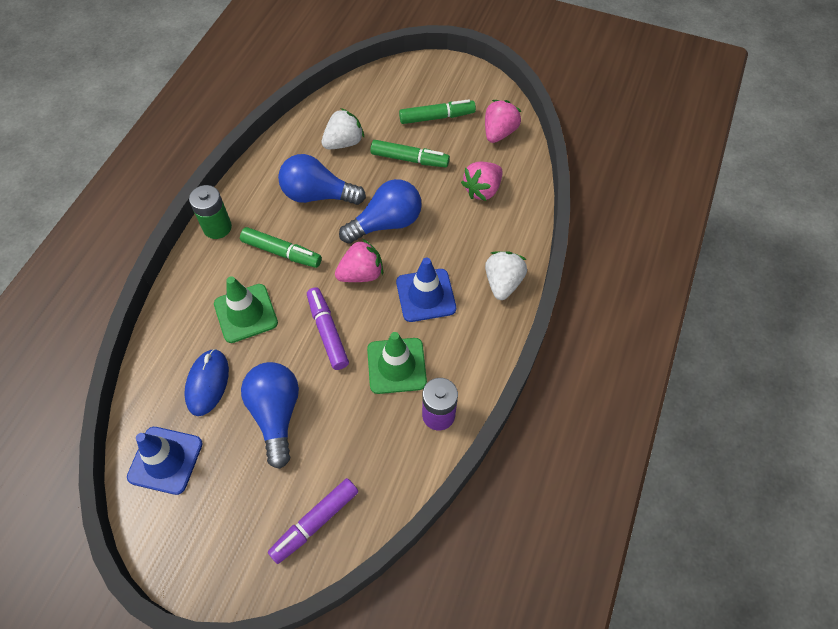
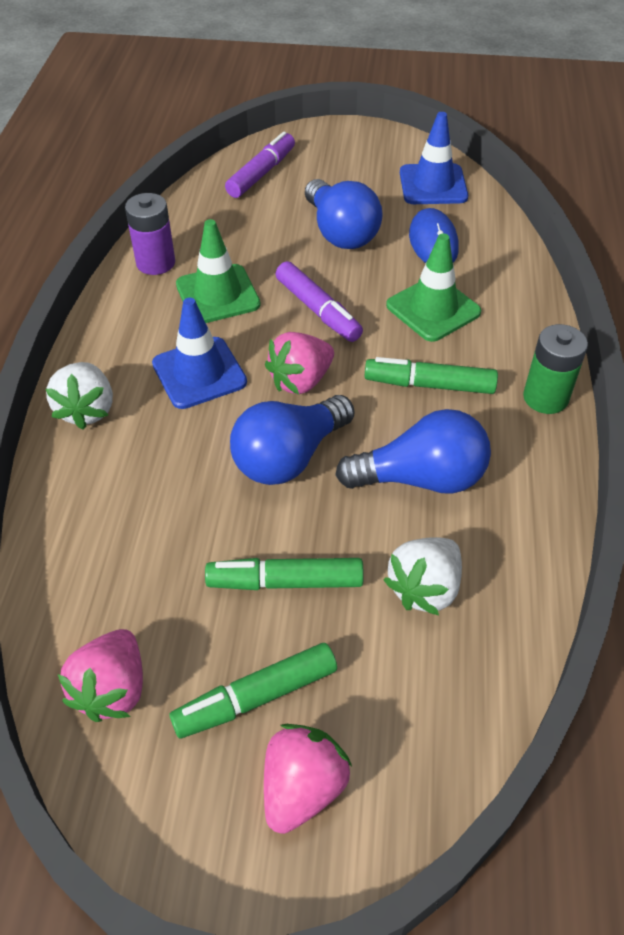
camera: 165 degrees right, 10 degrees down
pink strawberry [461,162,503,201] -> pink strawberry moved to [264,724,352,834]

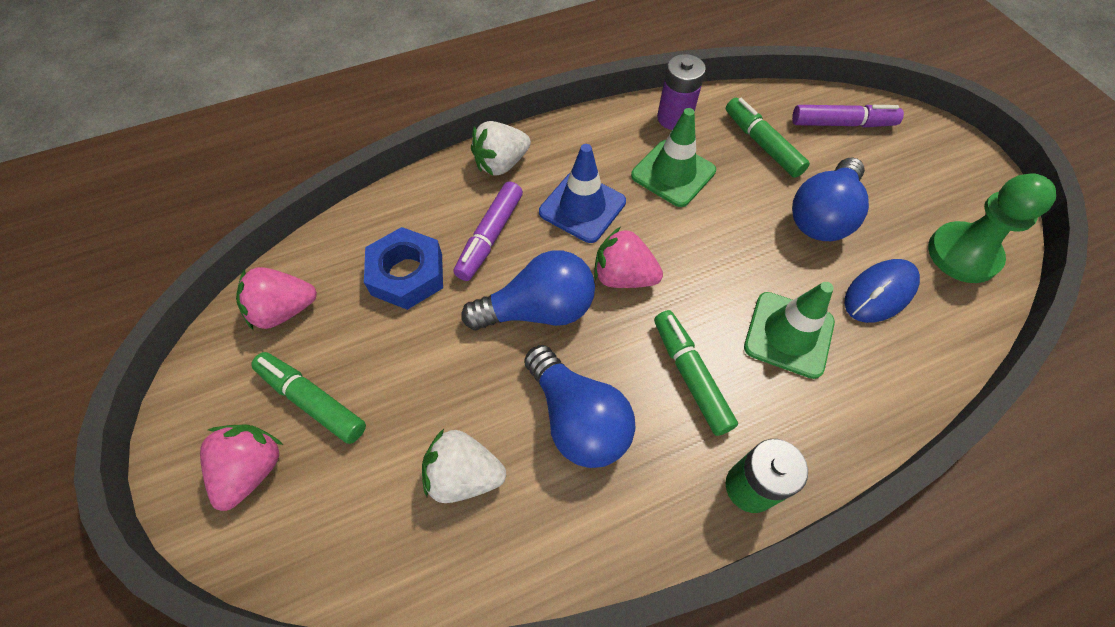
camera: 60 degrees right, 10 degrees up
green marker [205,558,364,590] -> green marker moved to [726,98,810,178]
blue light bulb [230,395,355,485] -> blue light bulb turned 150 degrees clockwise [461,250,595,330]
pink strawberry [264,724,352,834] -> pink strawberry turned 75 degrees counterclockwise [200,425,283,511]
purple marker [275,261,363,342] -> purple marker moved to [454,181,523,281]
blue traffic cone [400,112,468,204] -> green pawn [928,173,1056,283]
none -> blue nut [364,227,443,310]

